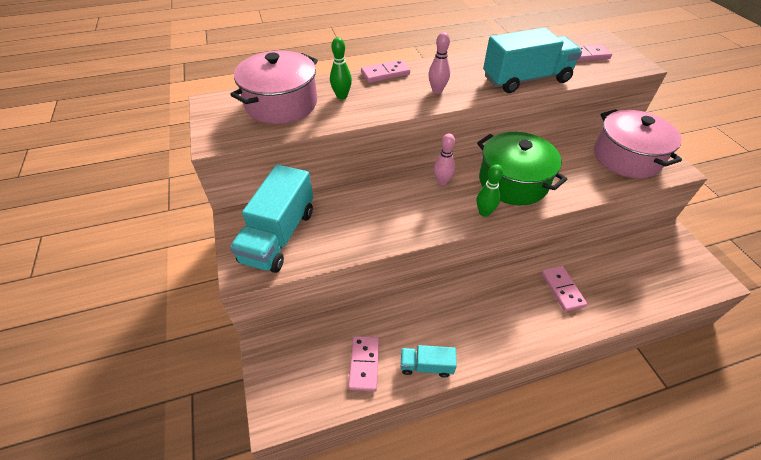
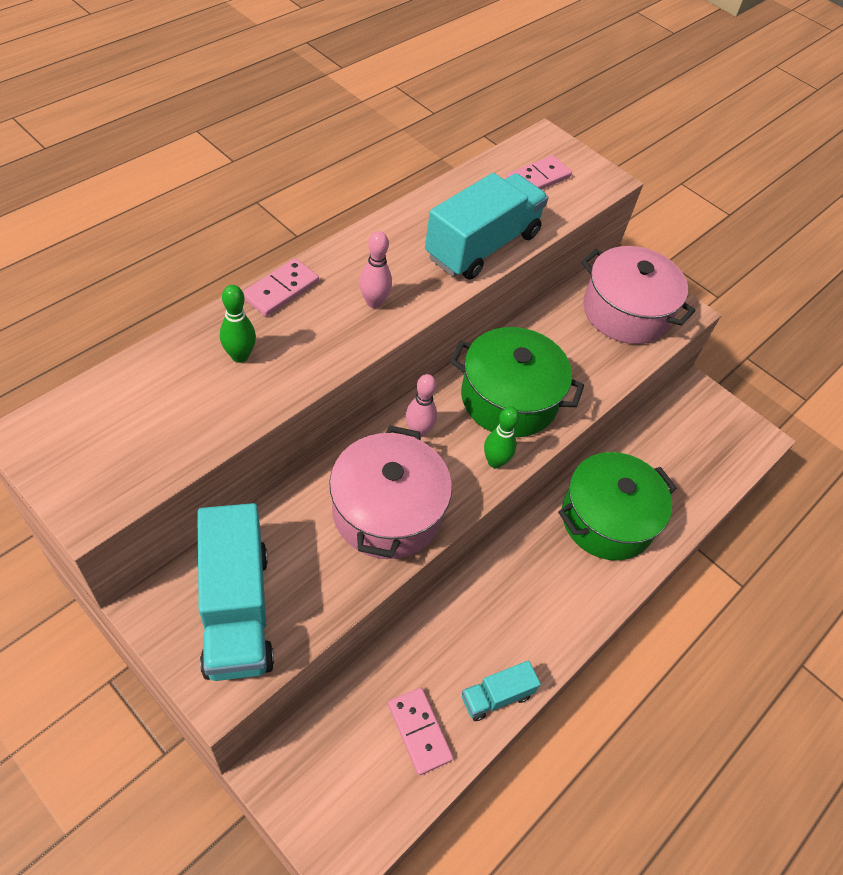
camera: 35 degrees left, 5 degrees up
pink pot [230,51,318,124] -> pink pot moved to [329,426,452,559]
pink domino [541,266,587,312] -> green pot [558,452,677,561]

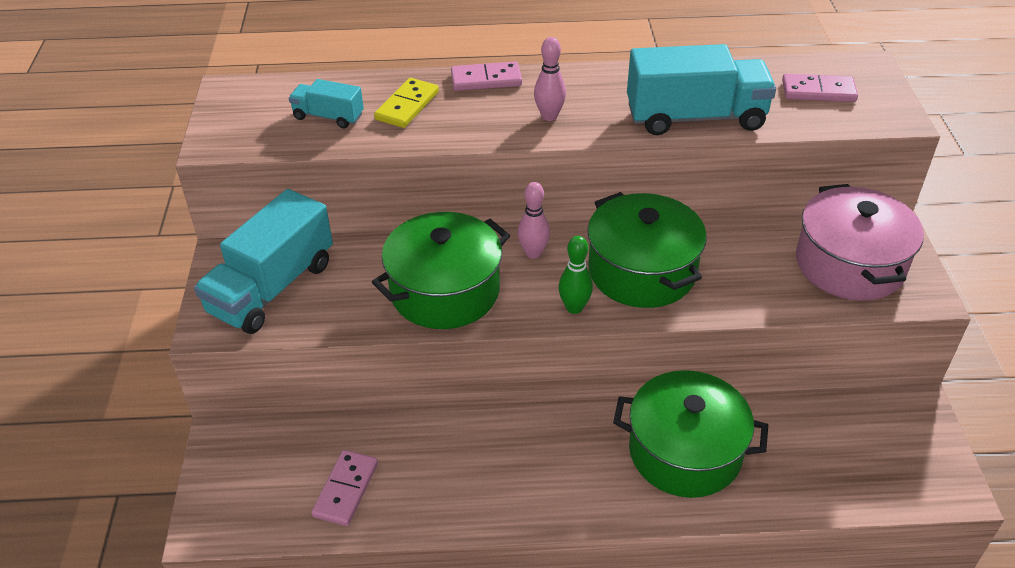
camera: 50 degrees right, 10 degrees down
green bowling pin [220,285,256,363] -> yellow domino [374,78,439,128]
pink pot [329,426,452,559] -> green pot [372,212,510,329]
turquoise truck [462,660,541,721] -> turquoise truck moved to [289,79,364,128]

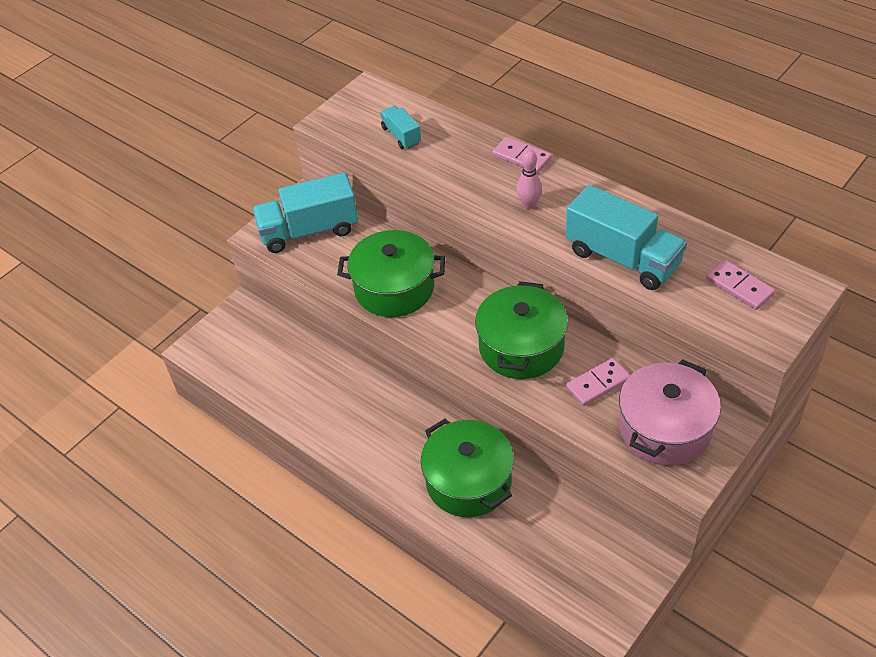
camera: 45 degrees right, 5 degrees up
pink domino [311,450,378,526] -> pink domino moved to [566,358,630,406]
yellow domino [374,78,439,128] -> none
pink bowling pin [518,182,550,259] -> none
green bowling pin [559,236,593,314] -> none

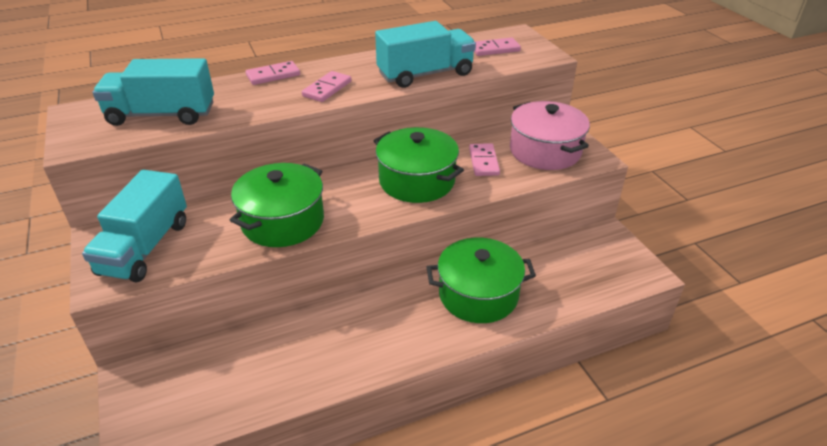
camera: 65 degrees left, 10 degrees down
turquoise truck [380,106,421,149] -> turquoise truck [93,58,214,126], size x1.95
pink bowling pin [516,150,542,210] -> pink domino [302,71,351,102]

